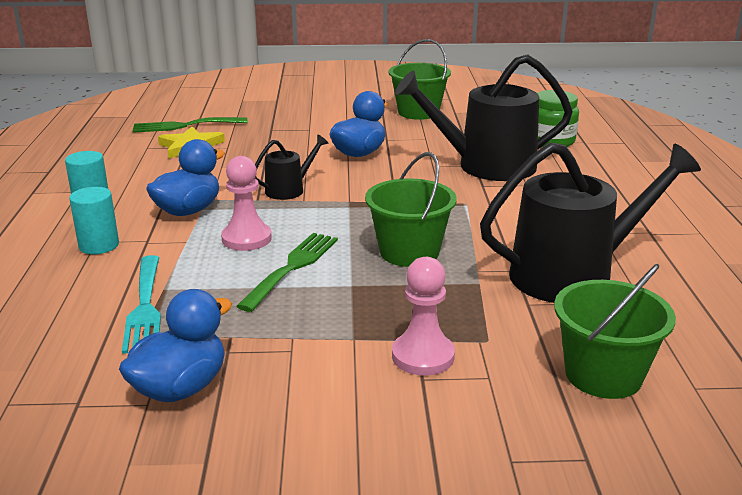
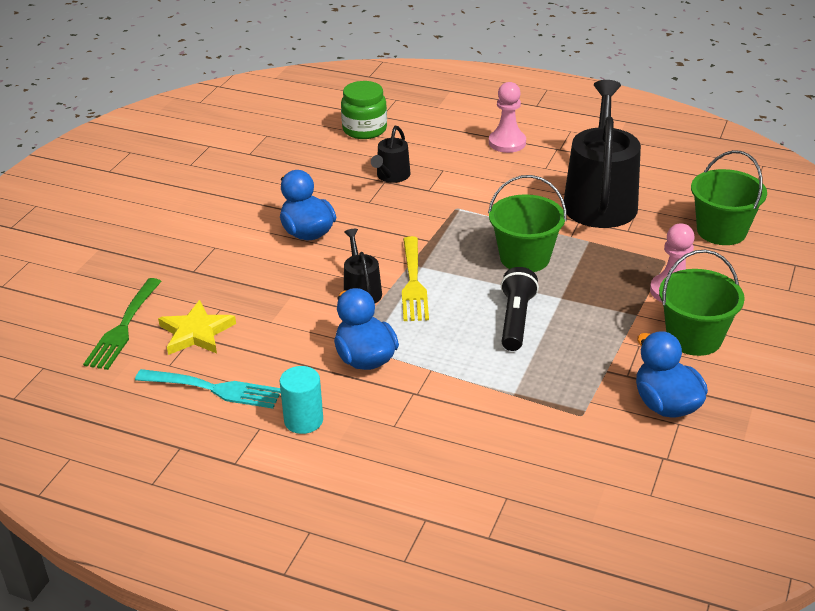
camera: 65 degrees left, 10 degrees up
turquoise cylinder [69,187,119,254] -> none
turquoise fork [122,255,161,354] -> turquoise fork moved to [135,369,281,409]
pink pawn [221,156,272,251] -> pink pawn moved to [489,82,526,153]
green fork [236,233,338,312] -> black flashlight [501,267,539,351]
green bucket [389,39,451,120] -> green bucket moved to [659,250,745,356]
black watering can [395,54,573,181] -> black watering can [371,126,410,183], size x0.47
none -> yellow fork [402,236,429,321]

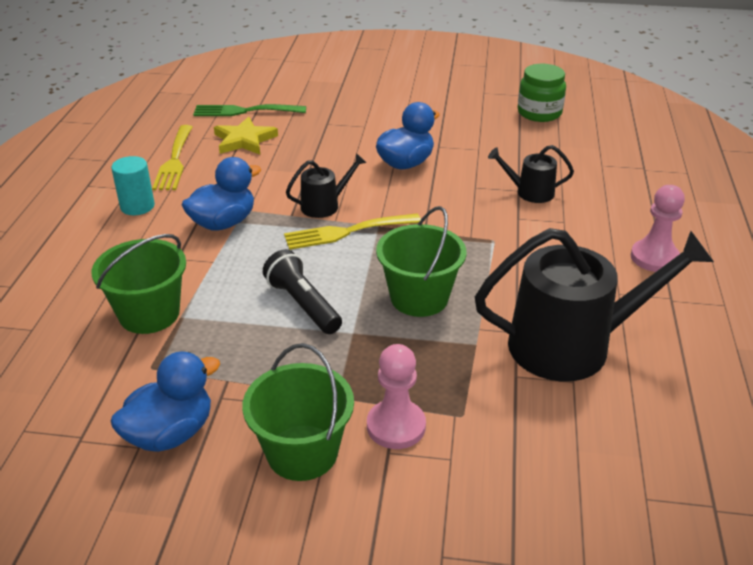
camera: 75 degrees right, 0 degrees up
turquoise fork [135,369,281,409] -> yellow fork [152,125,192,190]
green jar [341,81,387,139] -> green jar moved to [518,64,566,122]
black flashlight [501,267,539,351] -> black flashlight turned 120 degrees counterclockwise [263,249,342,334]
green bucket [691,150,767,245] -> green bucket moved to [92,234,186,334]

